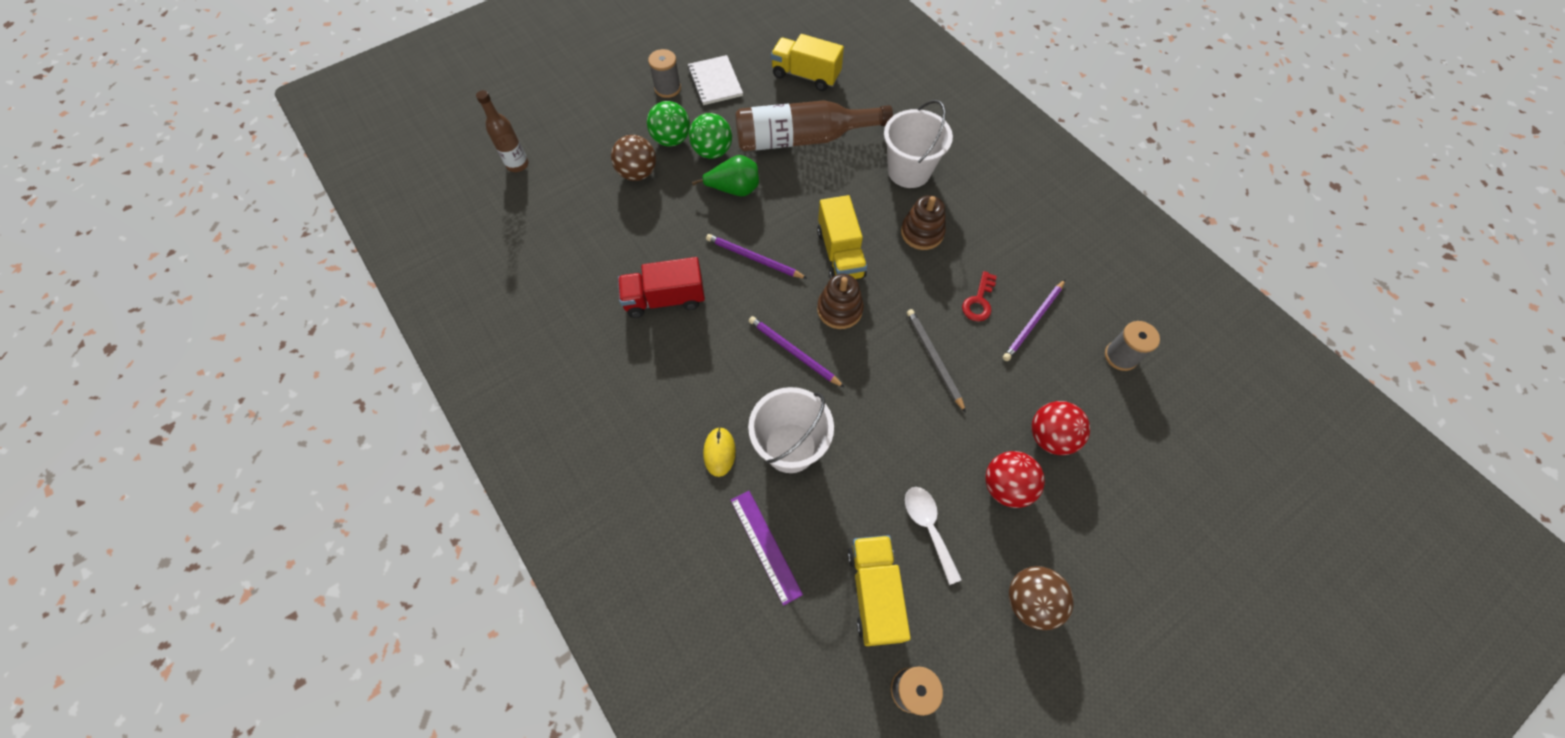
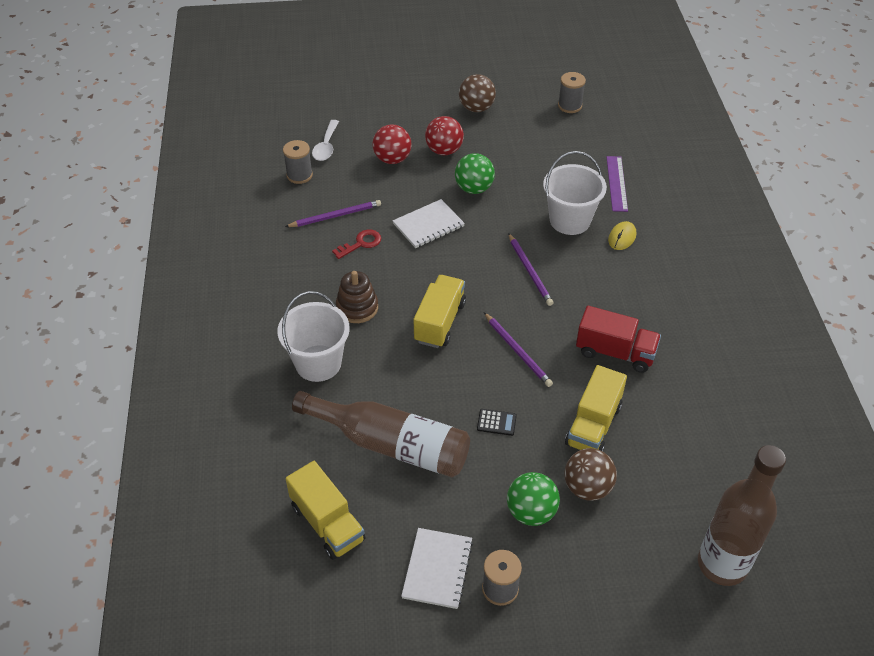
camera: 150 degrees left, 15 degrees down
brown bottle [476,90,529,172] -> brown bottle [698,445,786,586], size x1.77
green ball [689,113,732,159] -> green ball moved to [455,153,495,194]
green pear [692,155,759,196] -> black calculator [477,409,517,436]
brown stacking toy [817,274,864,329] -> none
yellow truck [848,535,911,646] -> yellow truck moved to [565,365,627,451]
white spoon [905,487,962,585] -> white spoon moved to [312,120,339,161]
grey pencil [907,309,966,413] -> white notebook [393,199,465,248]

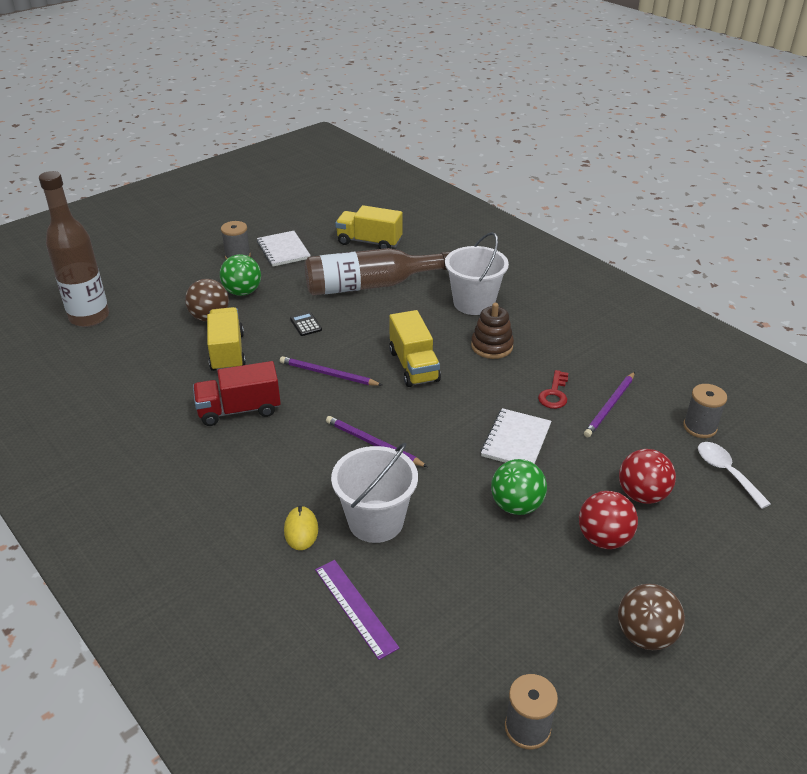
camera: 145 degrees right, 10 degrees down
black calculator [477,409,517,436] -> black calculator turned 90 degrees clockwise [290,312,322,336]

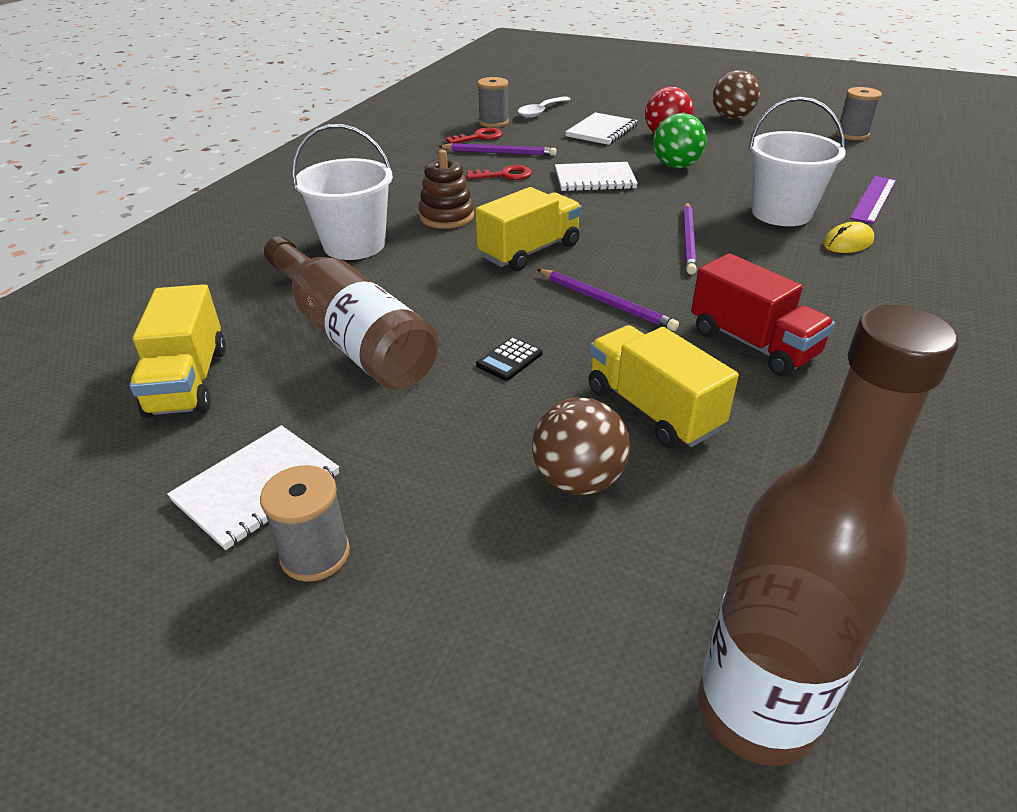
camera: 115 degrees left, 0 degrees up
yellow truck [207,307,246,371] -> yellow truck turned 90 degrees clockwise [588,325,739,448]
green ball [220,254,261,296] -> none
purple pencil [280,356,382,386] -> purple pencil turned 45 degrees counterclockwise [537,269,679,331]
red ball [619,449,676,504] -> white notebook [565,112,638,145]
none -> red key [446,127,502,144]

